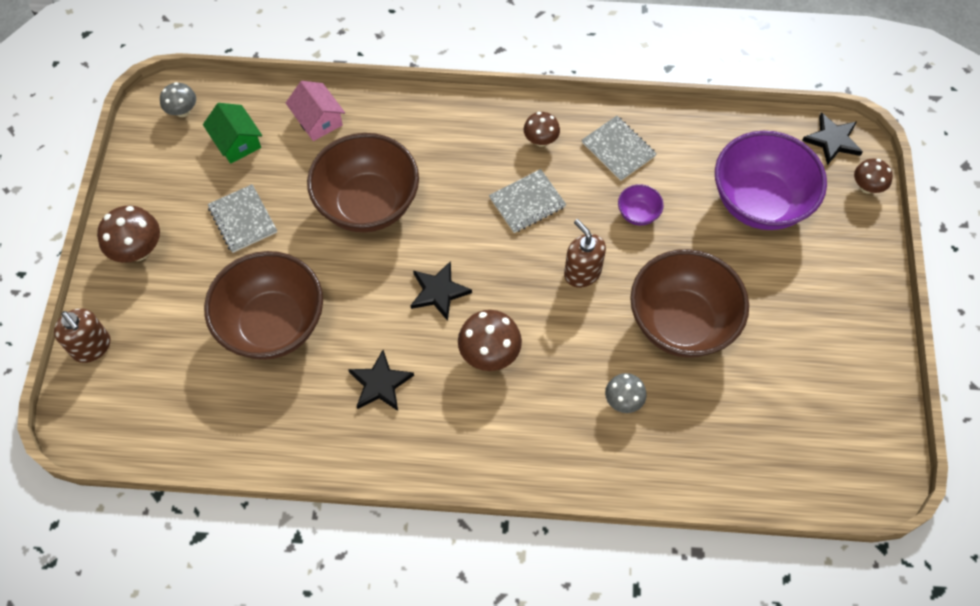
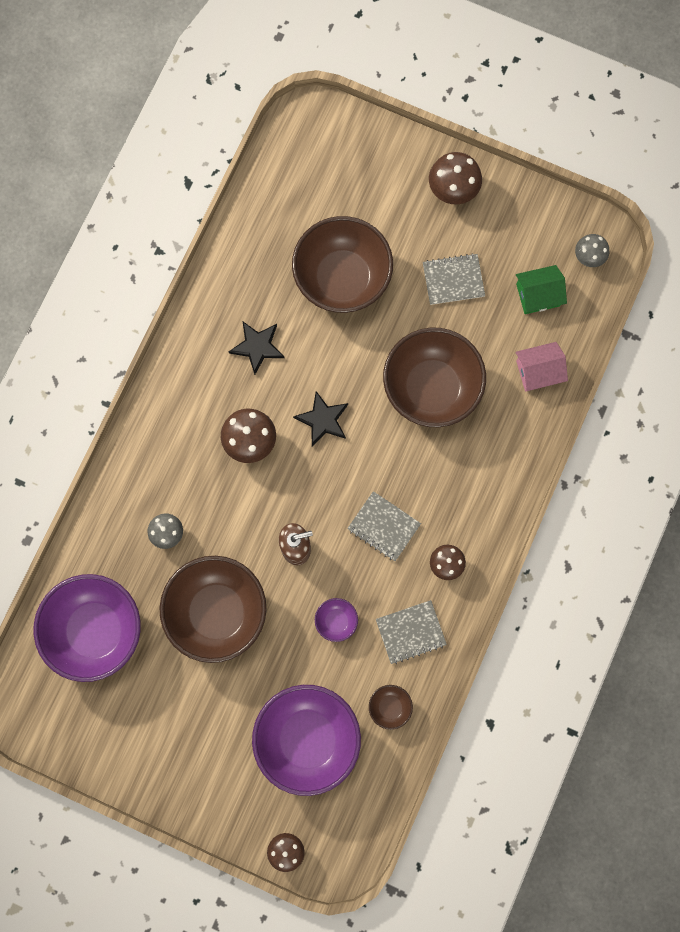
camera: 110 degrees right, 15 degrees up
brown soap dispenser [54,308,111,363] -> none
grey notebook [489,169,566,233] -> grey notebook turned 45 degrees counterclockwise [347,491,421,561]
black star [802,113,863,166] -> none
none -> purple bowl [34,574,141,682]
none -> brown bowl [369,685,413,730]

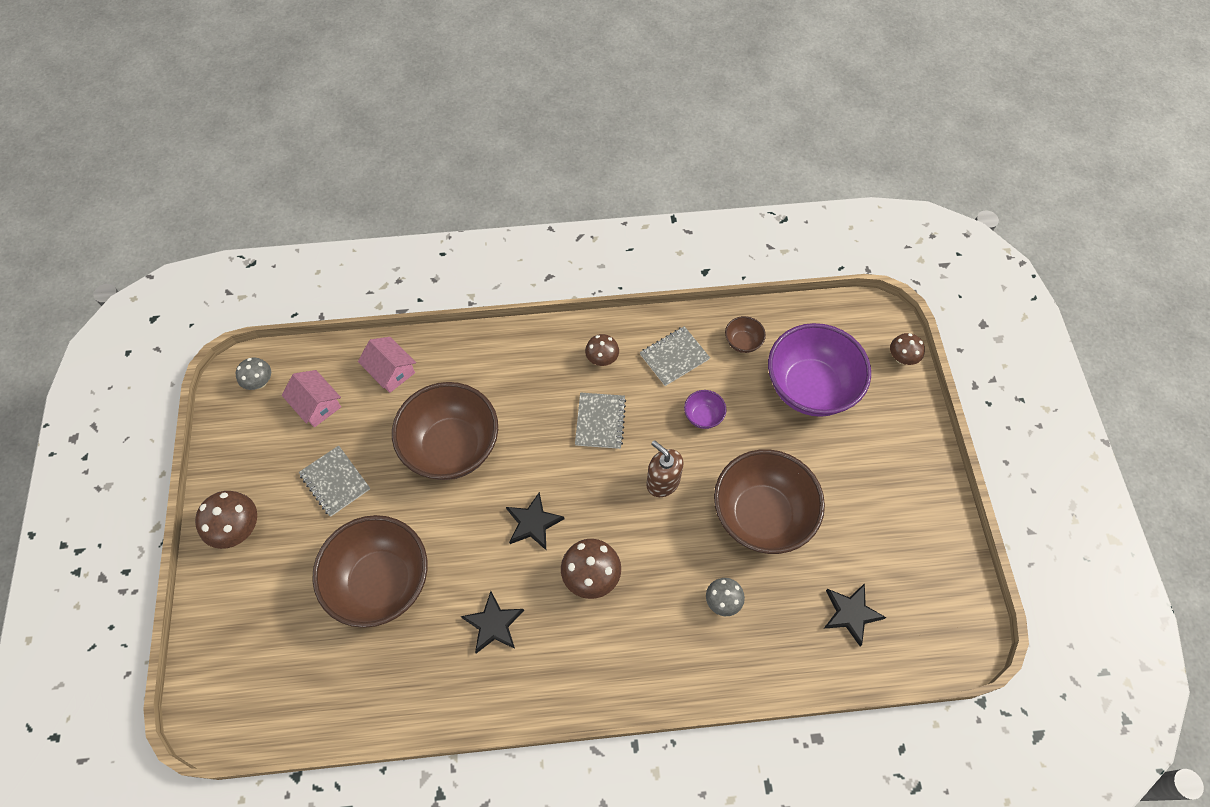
camera: 120 degrees left, 15 degrees down
purple bowl [34,574,141,682] -> black star [824,583,886,646]
grey notebook [376,600,447,664] -> grey notebook turned 75 degrees counterclockwise [640,326,710,386]
green house [516,265,567,314] -> pink house [282,370,341,427]

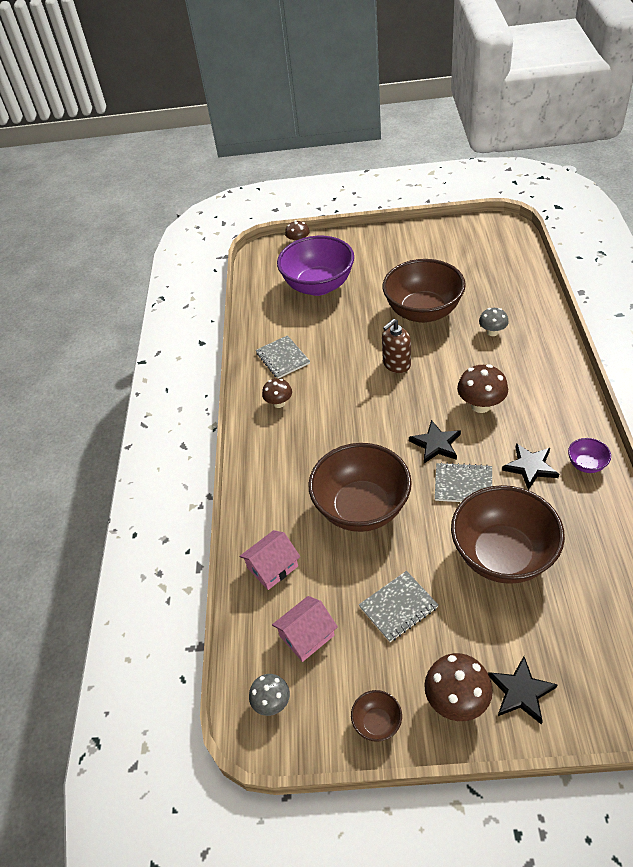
camera: 80 degrees left, 15 degrees down
grey notebook [575,393,626,449] -> grey notebook moved to [435,462,492,502]
purple bowl [684,390,726,429] -> purple bowl moved to [568,438,611,473]
brown bowl [725,316,766,353] -> brown bowl moved to [351,690,402,742]
black star [824,583,886,646] -> black star moved to [488,657,558,725]

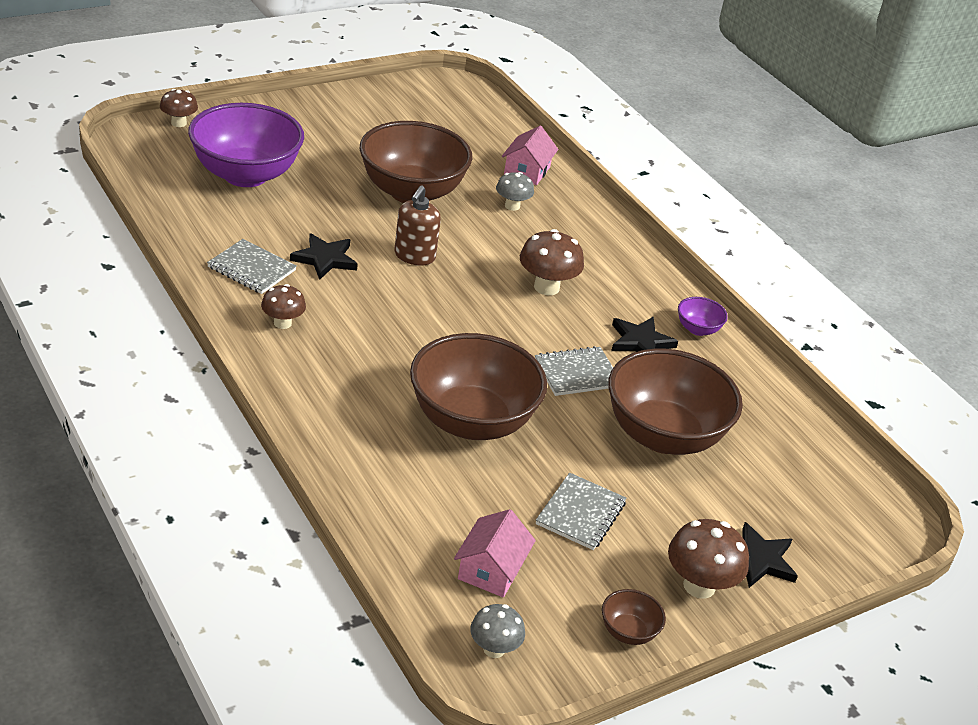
camera: 40 degrees left, 10 degrees down
pink house [239,530,301,590] -> pink house moved to [502,126,558,185]
black star [409,420,461,463] -> black star moved to [290,233,358,280]

